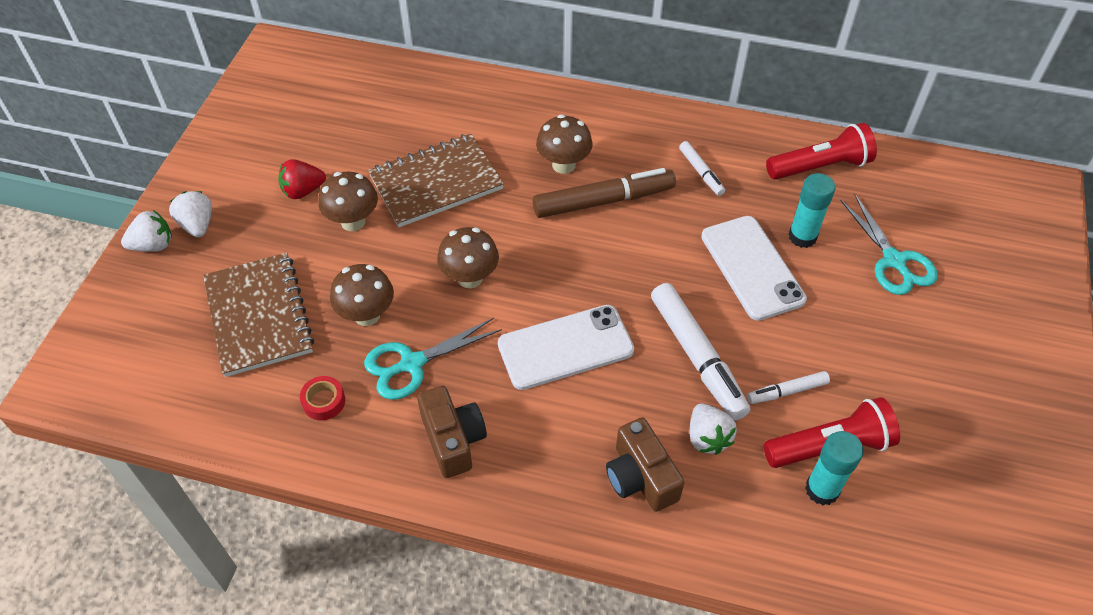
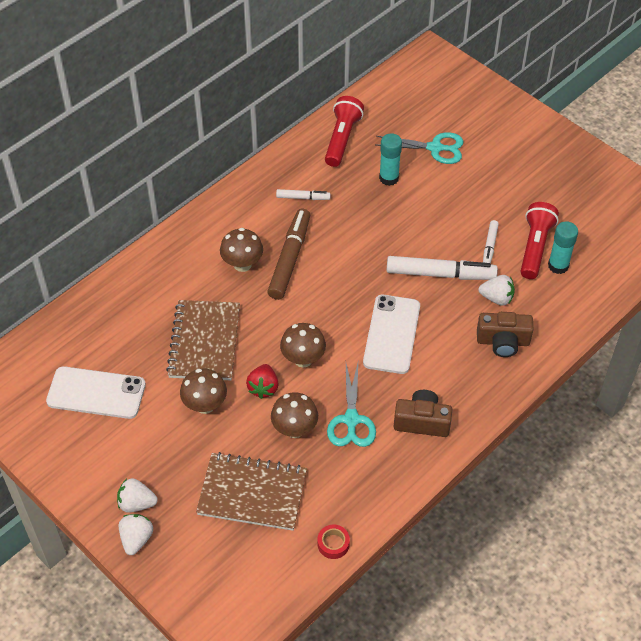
camera: 60 degrees left, 0 degrees up
red strawberry [278,159,326,199] -> red strawberry moved to [246,364,279,399]
red tape [300,376,345,421] -> red tape moved to [317,524,350,559]
white phone [701,216,807,321] -> white phone moved to [46,366,146,419]

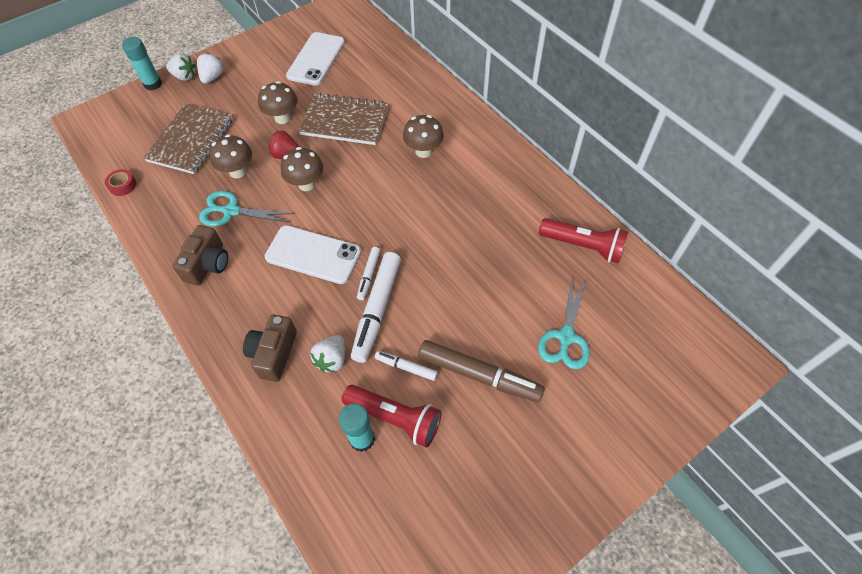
camera: 100 degrees right, 5 degrees up
brown marker [267,208,310,300] -> brown marker moved to [418,340,545,402]
white marker [276,189,331,200] -> white marker moved to [357,247,380,300]
turquoise glue stick [379,133,402,186] -> turquoise glue stick moved to [122,37,162,90]

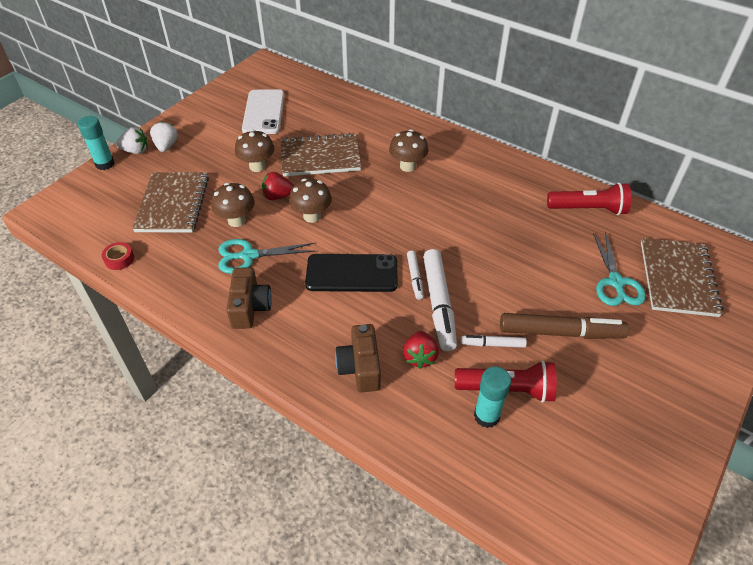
camera: 20 degrees left, 10 degrees down
white phone [265,225,361,284] -> black phone [305,254,397,292]
white strawberry [310,335,345,372] -> red strawberry [403,331,439,369]
none -> brown notebook [641,238,723,317]

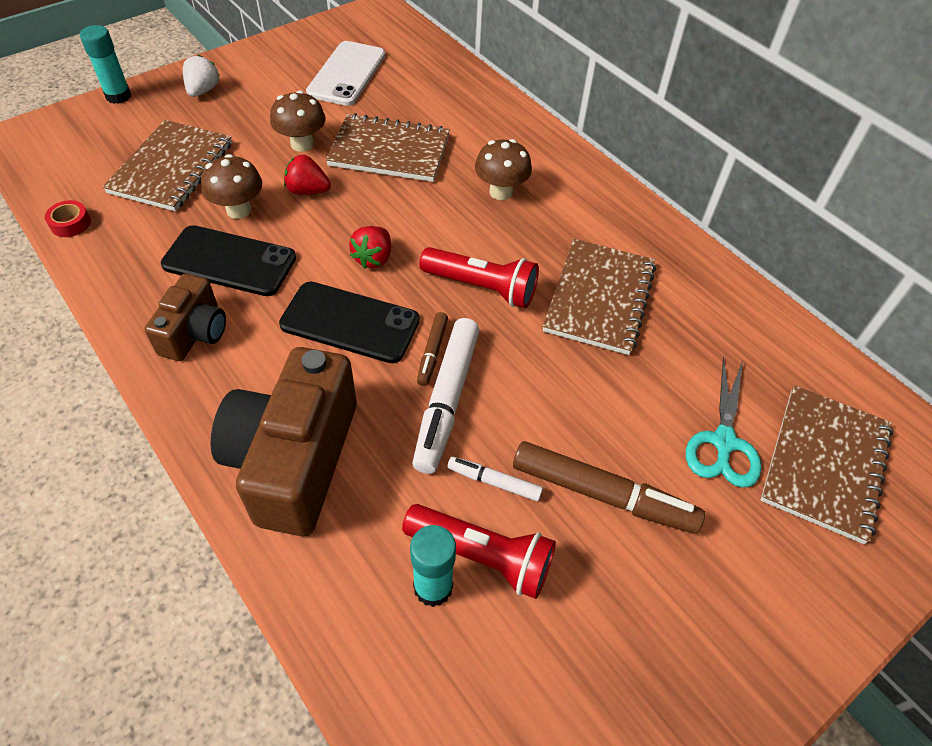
camera: 15 degrees right, 5 degrees up
white strawberry [116,127,148,154] -> none
turquoise scissors [218,239,315,274] -> black phone [161,225,296,296]
brown mushroom [289,179,332,223] -> none
brown camera [335,324,381,392] -> brown camera [210,347,357,536], size x1.83
red strawberry [403,331,439,369] -> red strawberry moved to [349,226,391,268]
white marker [407,251,424,300] -> brown marker [417,312,448,386]
red flashlight [547,182,631,215] -> red flashlight moved to [419,247,539,308]
none -> brown notebook [543,239,656,355]

